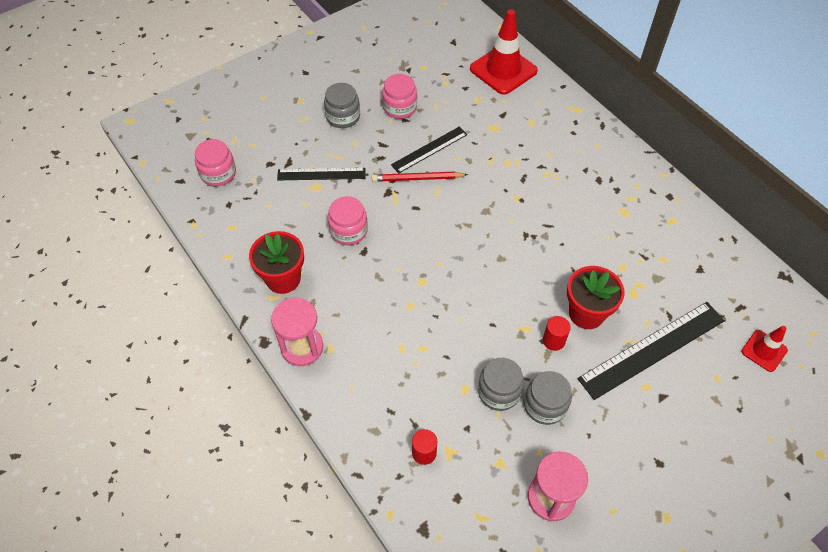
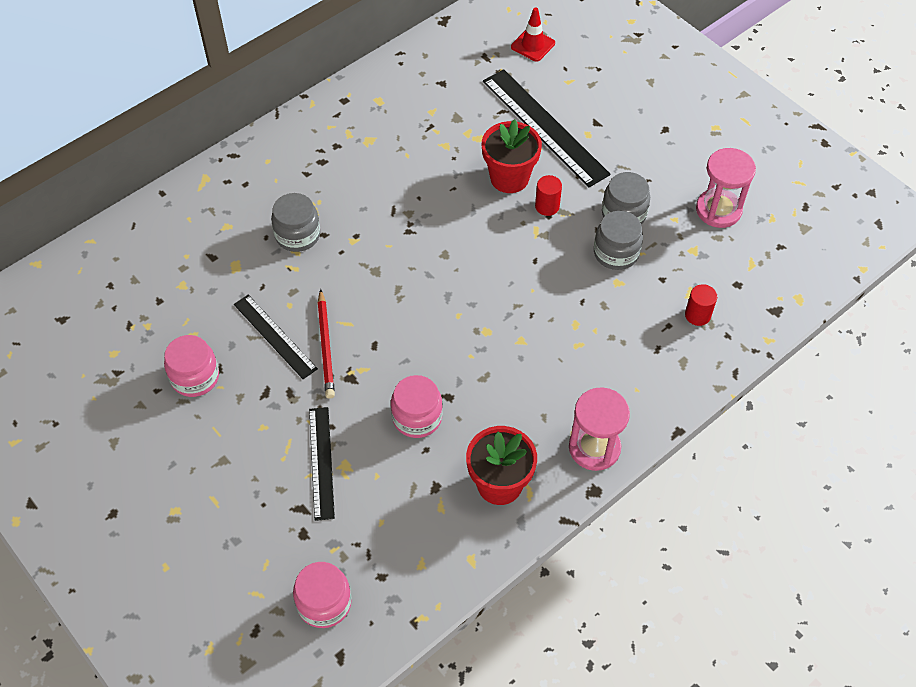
camera: 95 degrees left, 0 degrees up
grey jar [324,83,360,128] -> grey jar moved to [271,193,320,252]
red traffic cone [470,9,538,95] -> none

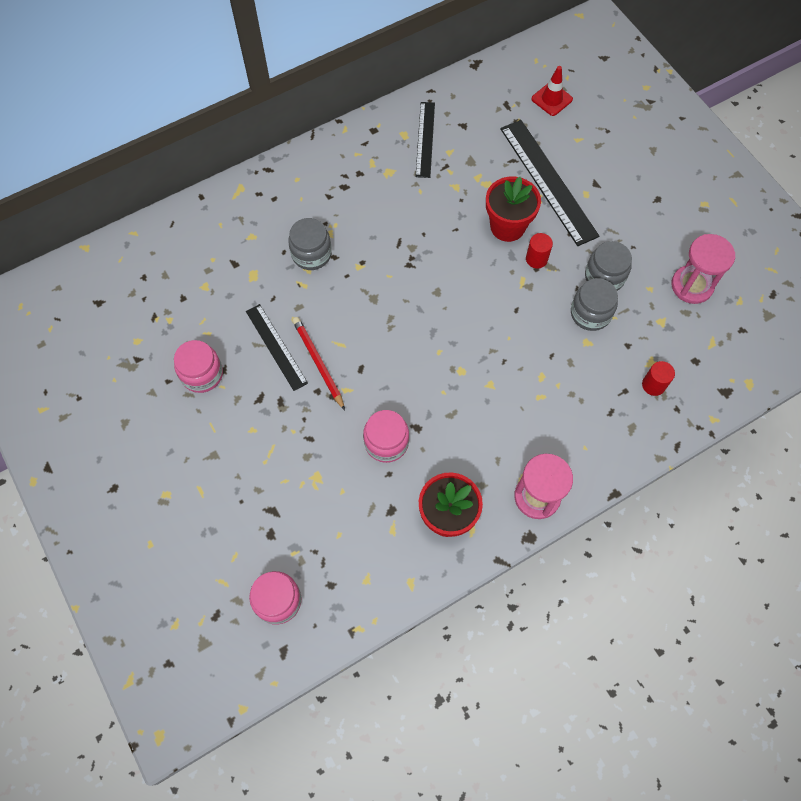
camera: 10 degrees right, 10 degrees up
black ruler [309,407,335,521] -> black ruler moved to [415,102,435,178]
red pencil [317,289,335,399] -> red pencil turned 150 degrees clockwise [292,317,345,410]

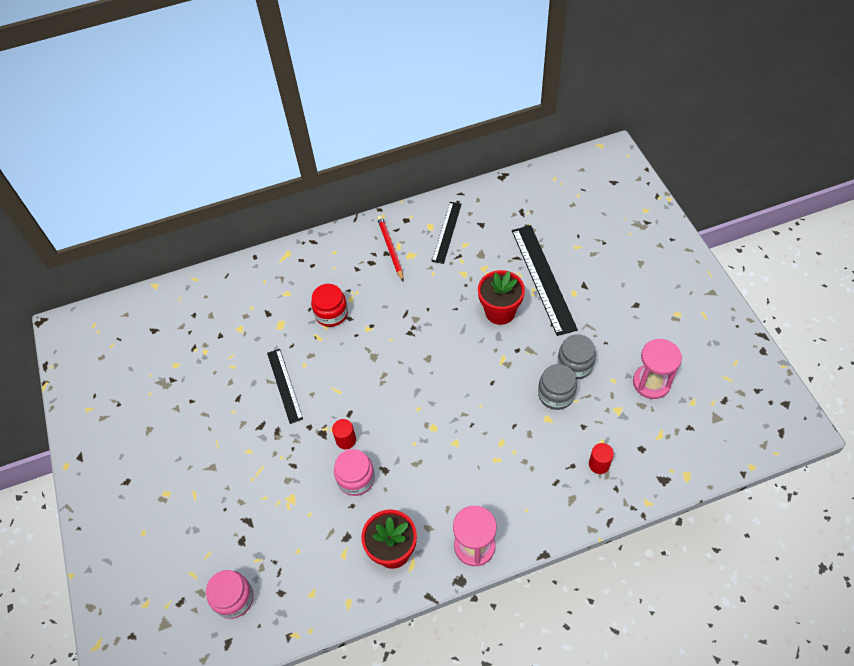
camera: 15 degrees right, 10 degrees down
pink jar [174,340,223,393] -> none
grey jar [288,218,332,270] -> red jar [311,284,348,327]
red pencil [292,317,345,410] -> red pencil moved to [377,215,404,282]
red cylinder [526,233,553,269] -> red cylinder moved to [332,419,356,449]
red traffic cone [532,66,573,116] -> none

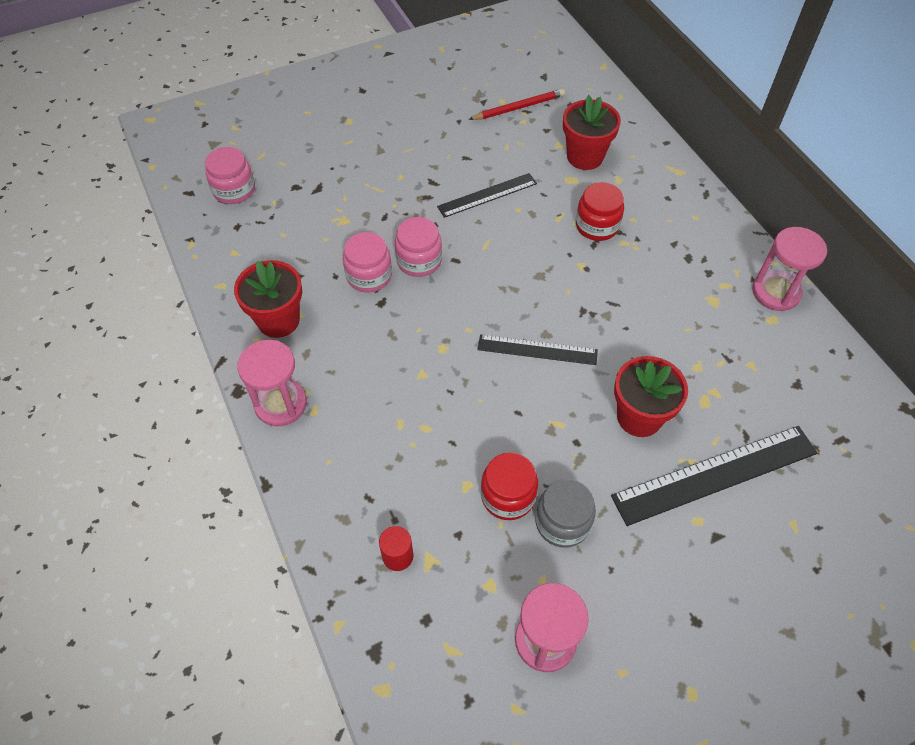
camera: 80 degrees right, 0 degrees up
red cylinder [332,419,356,449] -> pink jar [395,217,442,277]
red pencil [377,215,404,282] -> red pencil moved to [468,89,565,120]
black ruler [432,202,462,264] -> black ruler moved to [478,334,598,365]
grey jar [538,364,577,410] -> red jar [481,452,538,520]
none -> red flower pot [563,95,621,170]
none -> pink hourglass [752,227,827,311]

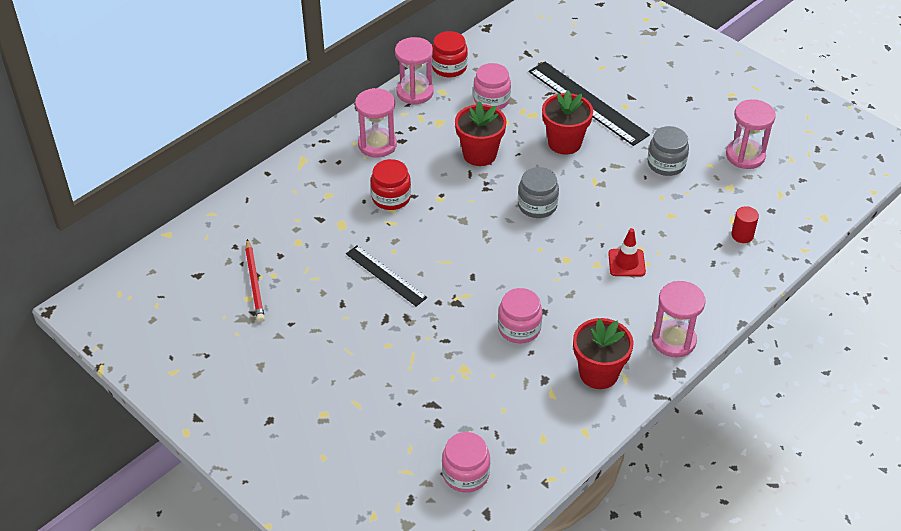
camera: 110 degrees left, 10 degrees down
pink jar [395,217,442,277] -> pink jar moved to [473,63,511,109]
red pencil [468,89,565,120] -> red pencil turned 150 degrees counterclockwise [245,239,265,322]
black ruler [478,334,598,365] -> grey jar [518,167,559,218]
red jar [481,452,538,520] -> red jar moved to [432,31,468,77]
red flower pot [563,95,621,170] -> red flower pot moved to [455,101,506,166]
none -> pink hourglass [355,88,397,158]
none -> red traffic cone [608,228,646,276]

